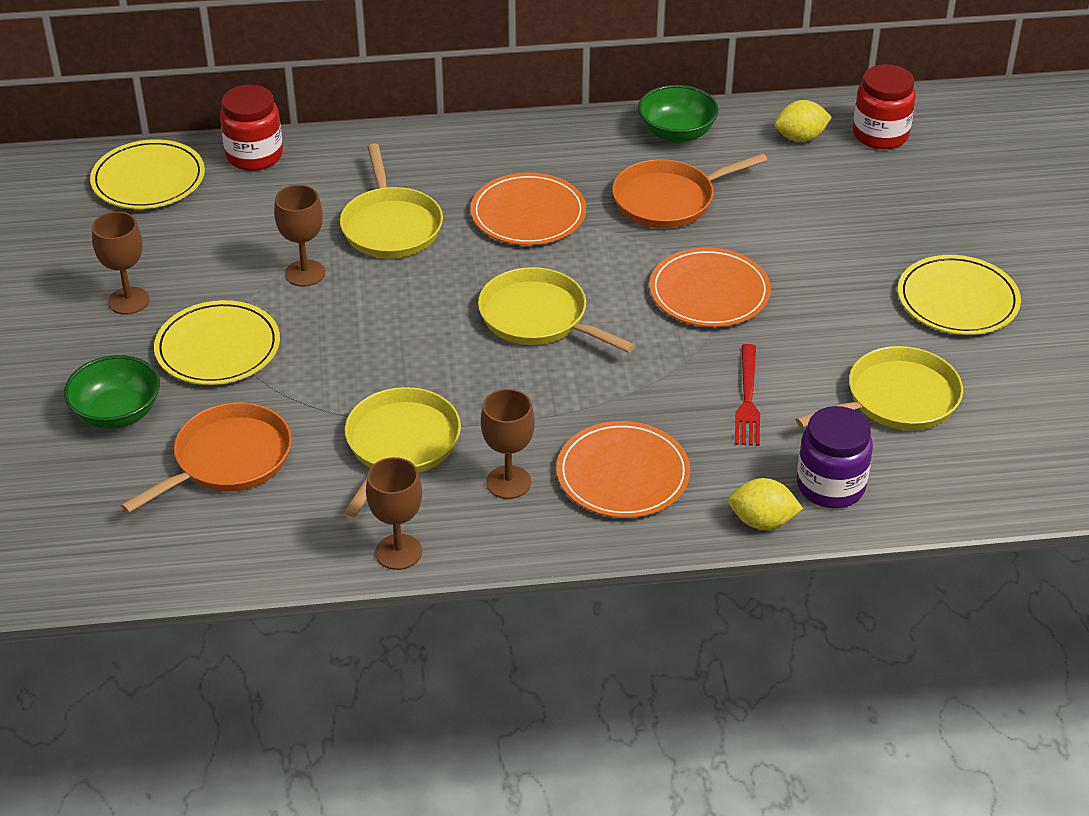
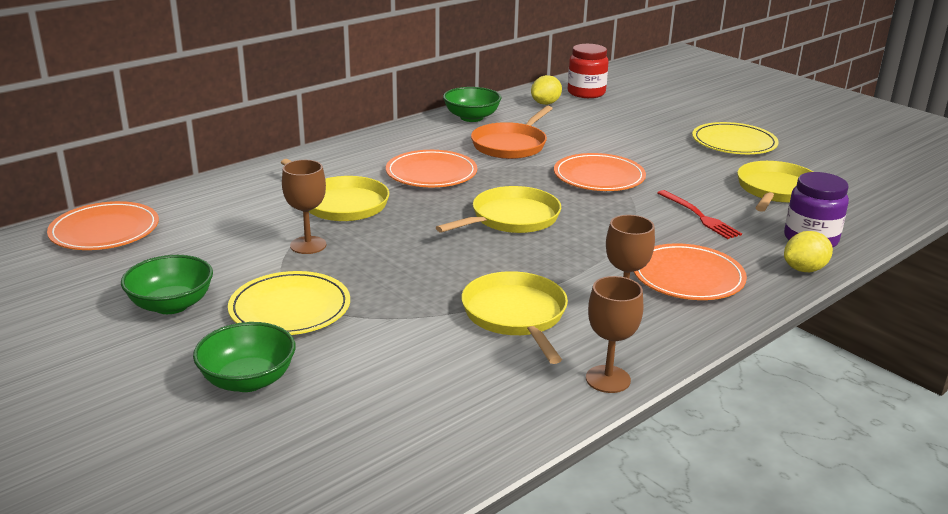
camera: 35 degrees left, 15 degrees down
yellow plate [90,139,205,209] -> orange plate [47,201,159,250]
brown goblet [92,211,150,315] -> green bowl [121,255,213,314]
orange pan [121,402,292,513] -> none
red jar [220,85,283,171] -> none
yellow pan [478,267,636,353] -> yellow pan turned 135 degrees clockwise [436,186,561,233]

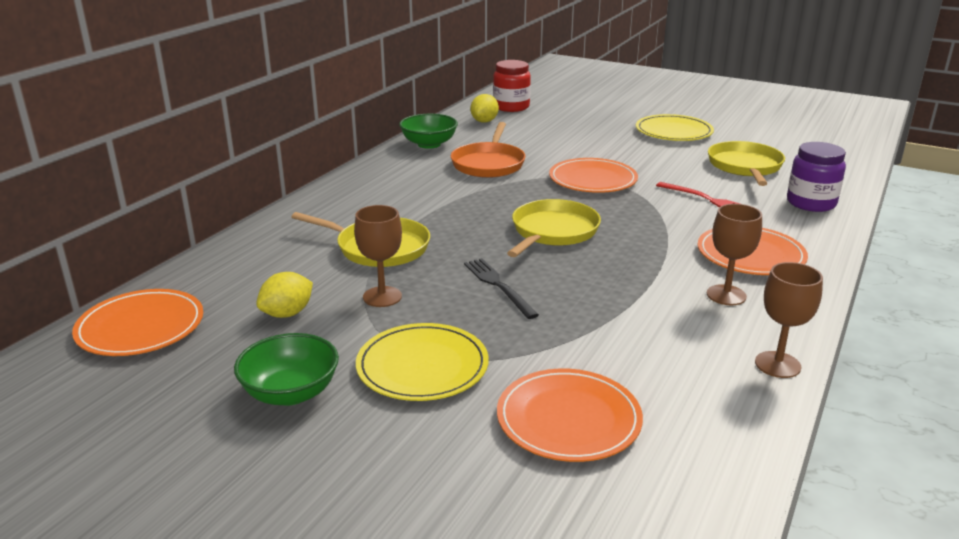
camera: 20 degrees left, 0 degrees up
green bowl [193,322,296,392] -> none
orange plate [386,150,477,187] -> orange plate moved to [497,369,643,462]
yellow pan [461,271,568,364] -> none
yellow lemon [784,231,833,272] -> yellow lemon moved to [256,272,313,318]
none -> black fork [464,258,539,319]

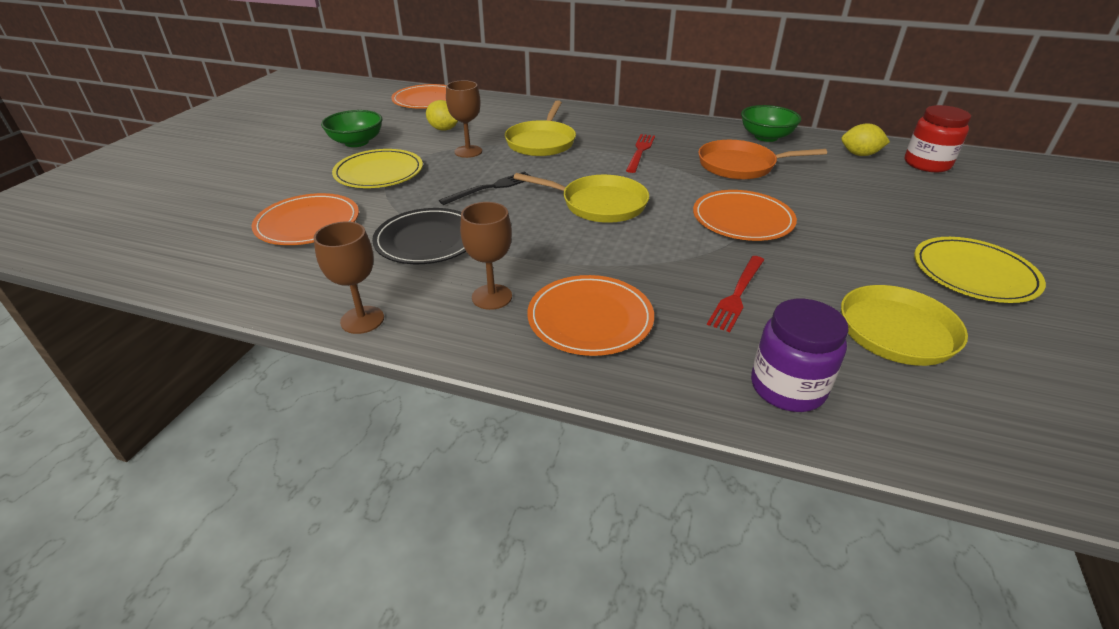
camera: 80 degrees right, 10 degrees up
none -> black plate [372,208,466,264]
none -> red fork [626,134,655,173]

